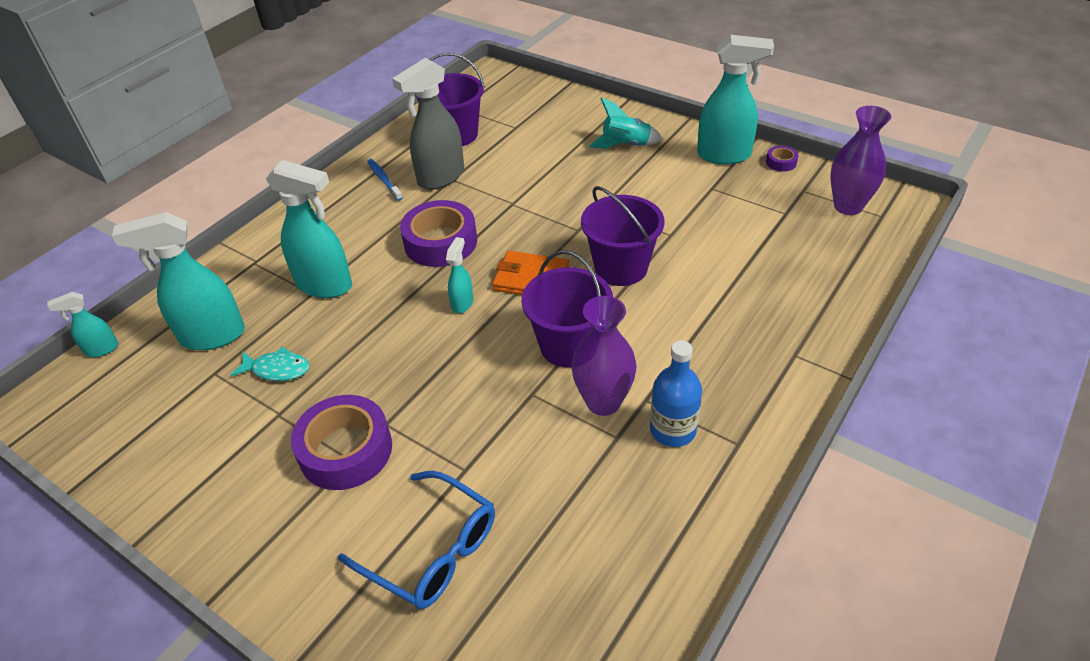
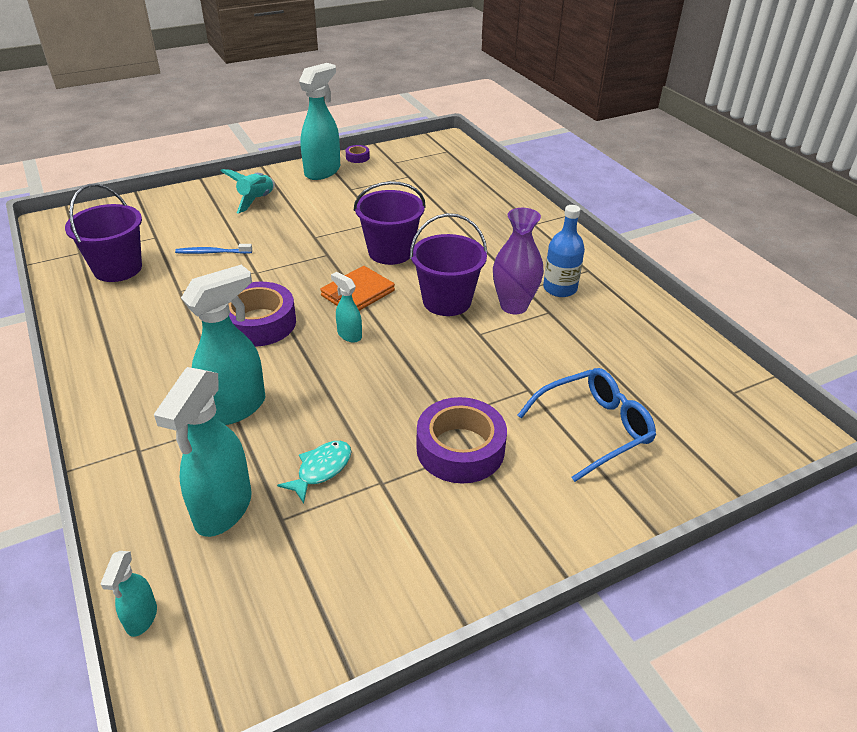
camera: 65 degrees left, 5 degrees down
blue toothbrush [367,159,402,201] -> blue toothbrush moved to [175,244,252,254]
grey spray bottle [392,58,464,190] -> none
purple vase [830,106,891,215] -> none

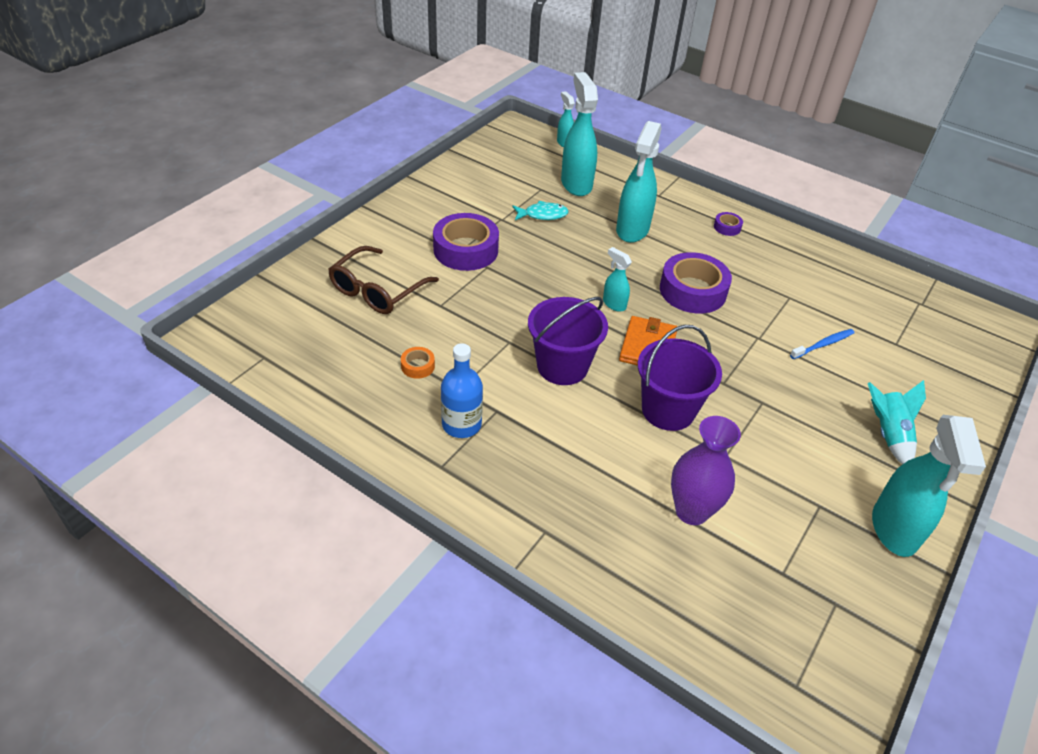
camera: 150 degrees right, 5 degrees up
purple bucket [65,183,142,282] -> none
turquoise fish [277,441,351,503] -> turquoise fish turned 105 degrees counterclockwise [512,201,569,220]
turquoise spray bottle [331,272,362,342] -> turquoise spray bottle turned 150 degrees counterclockwise [603,247,632,312]
purple tape [345,145,370,163] -> purple tape moved to [714,212,743,236]
purple vase [493,208,544,314] -> purple vase moved to [671,416,741,525]
blue glasses [518,368,656,482] -> brown glasses [328,246,439,314]
none -> orange tape [401,347,435,379]

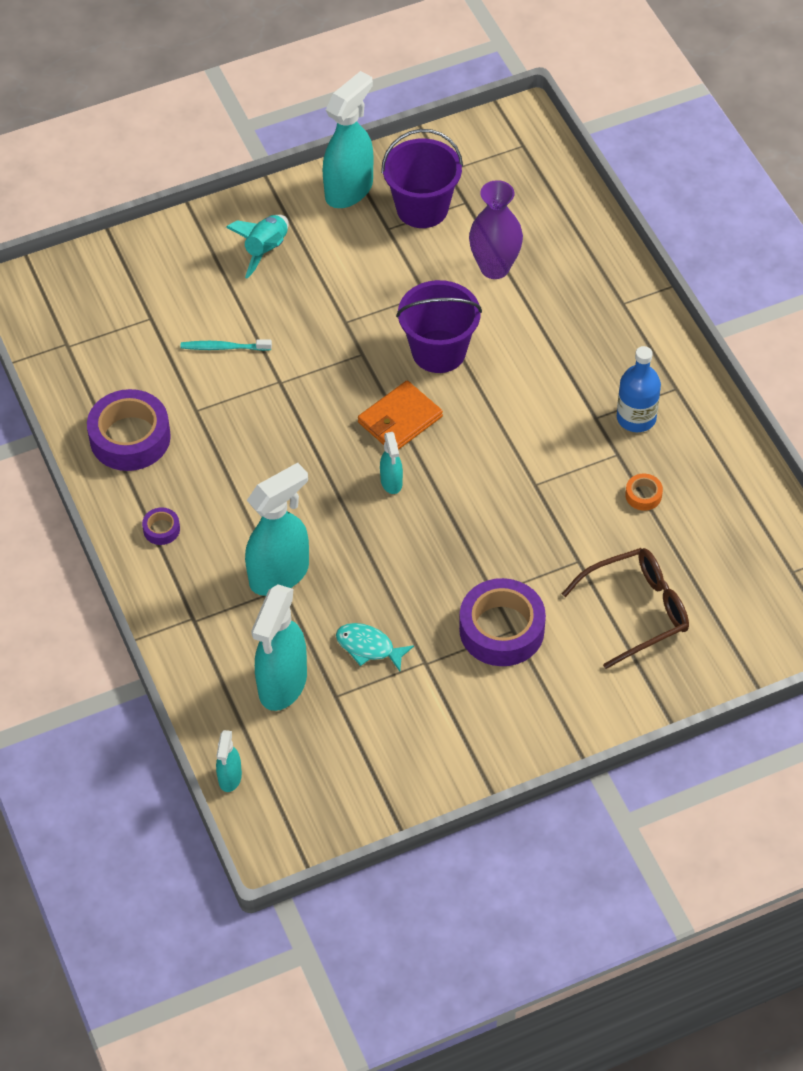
camera: 145 degrees left, 10 degrees up
purple bucket [528,297,608,385] -> purple bucket moved to [381,129,463,228]
purple tape [660,252,732,313] -> purple tape moved to [87,389,171,471]
blue toothbrush [790,329,854,359] -> turquoise toothbrush [181,339,272,351]

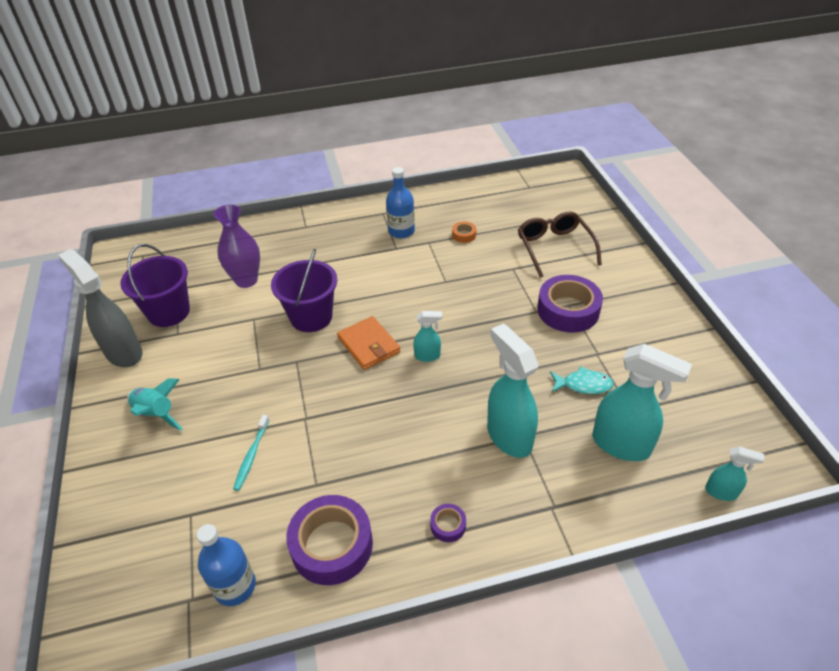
camera: 80 degrees left, 10 degrees down
turquoise spray bottle [323,71,373,208] -> grey spray bottle [58,249,143,367]
turquoise fish [336,623,414,671] -> turquoise fish turned 120 degrees counterclockwise [550,366,614,394]
none -> blue bottle [197,524,256,606]

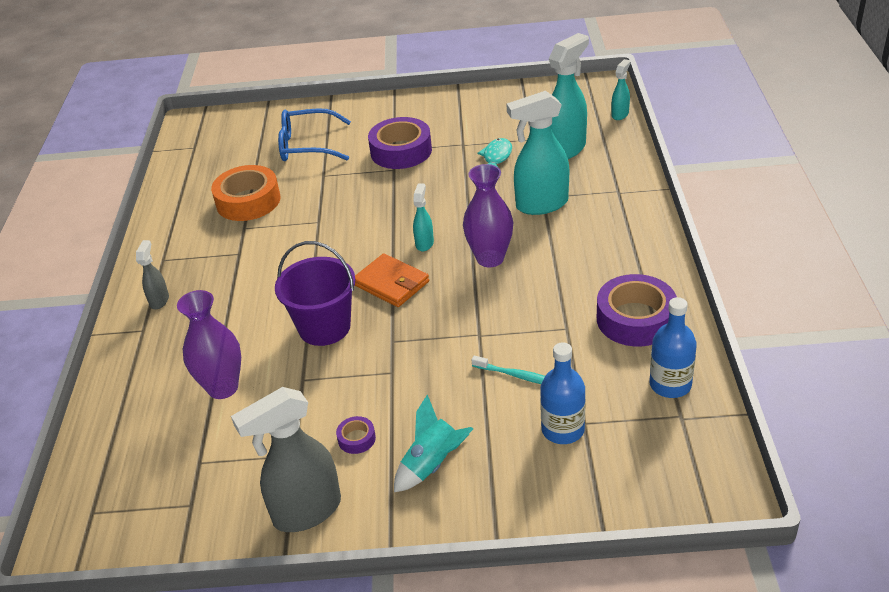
camera: 75 degrees left, 5 degrees down
purple bucket [120,244,190,327] -> none
orange wallet [337,316,401,370] -> orange wallet turned 60 degrees clockwise [355,253,429,307]
blue bottle [386,167,415,238] -> blue bottle moved to [540,342,585,444]
purple tape [430,504,466,542] -> purple tape moved to [336,416,376,454]
orange tape [452,222,476,243] -> orange tape [211,165,280,221], size x2.25
brown glasses [518,211,602,278] -> blue glasses [278,108,351,161]
none -> grey spray bottle [136,240,169,309]
none -> purple vase [463,164,513,267]

